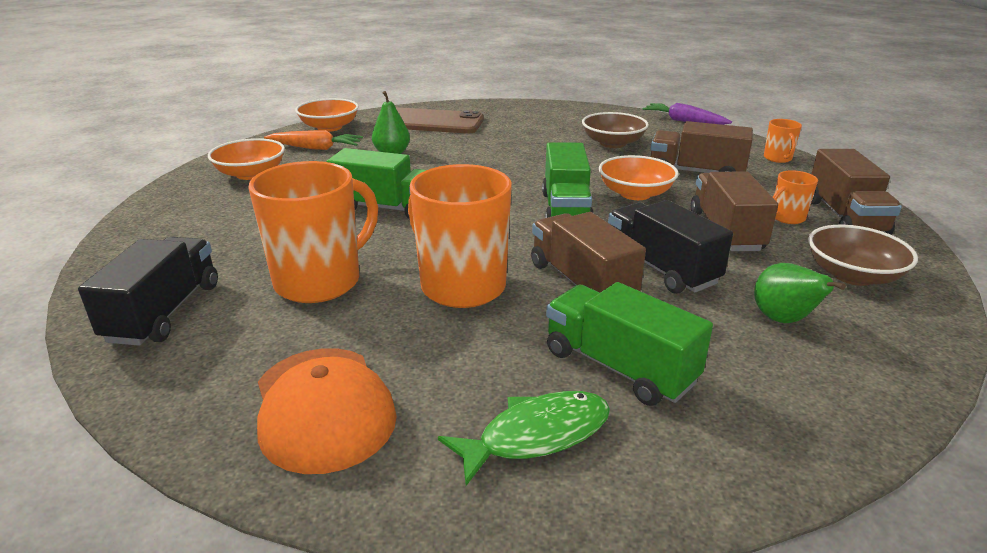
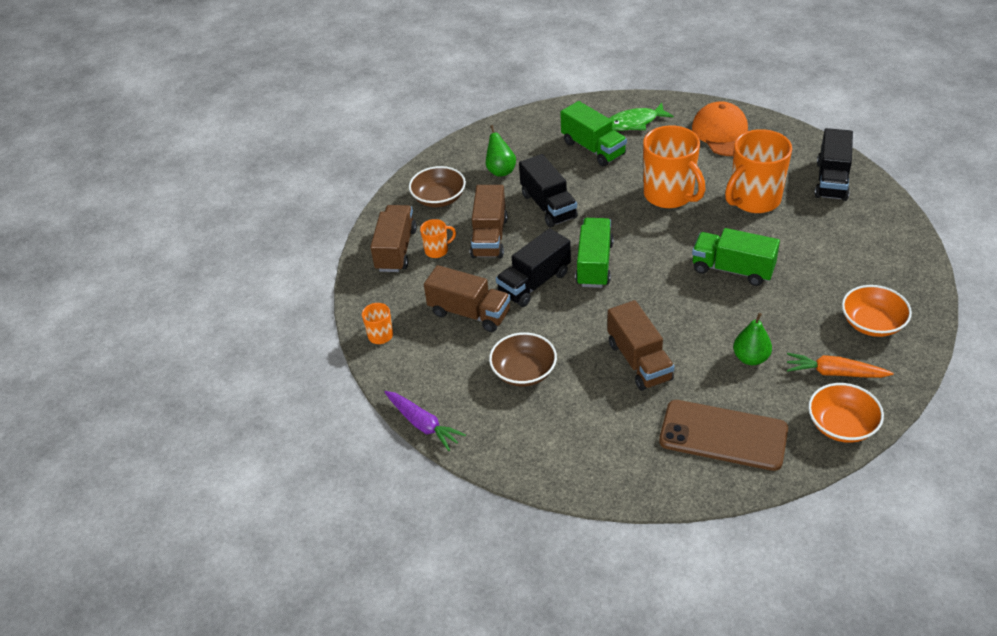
camera: 170 degrees left, 15 degrees up
brown truck [531,212,646,292] -> brown truck moved to [607,300,674,391]
orange bowl [599,155,679,200] -> black truck [496,228,571,307]

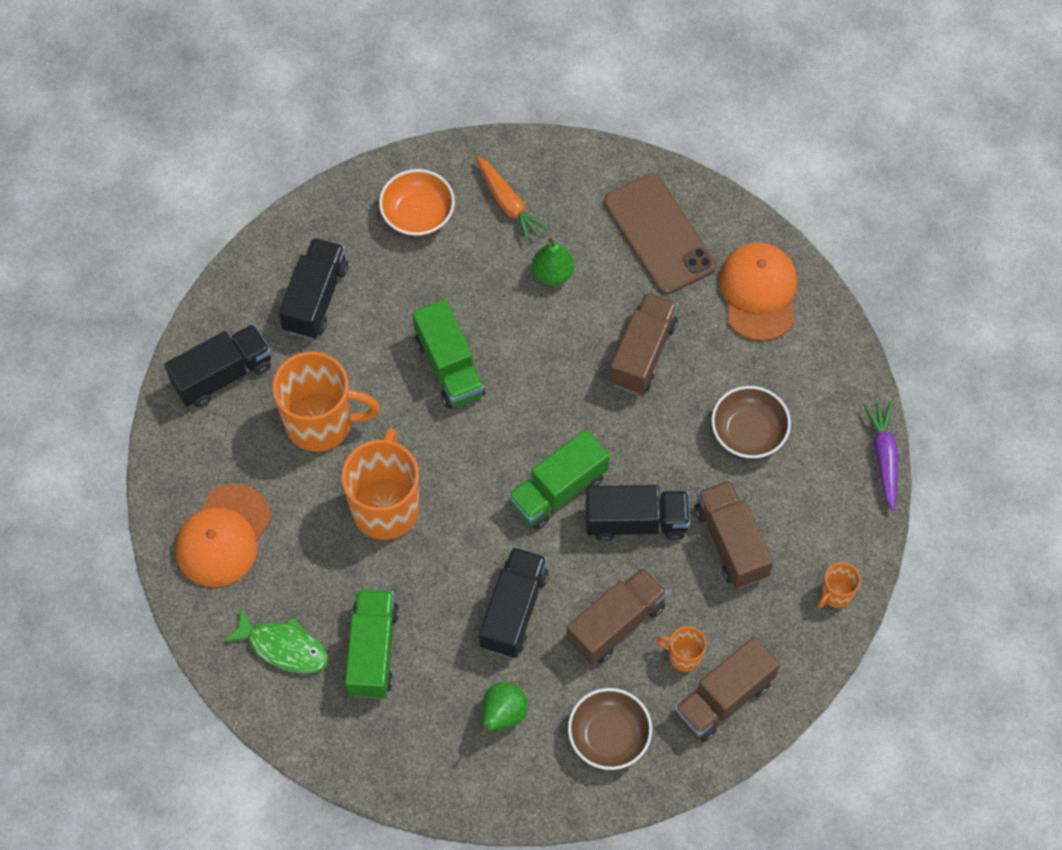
camera: 140 degrees left, 20 degrees up
orange bowl [808,383,884,443] -> none
none -> black truck [279,238,348,339]
none -> orange cap [719,243,797,341]

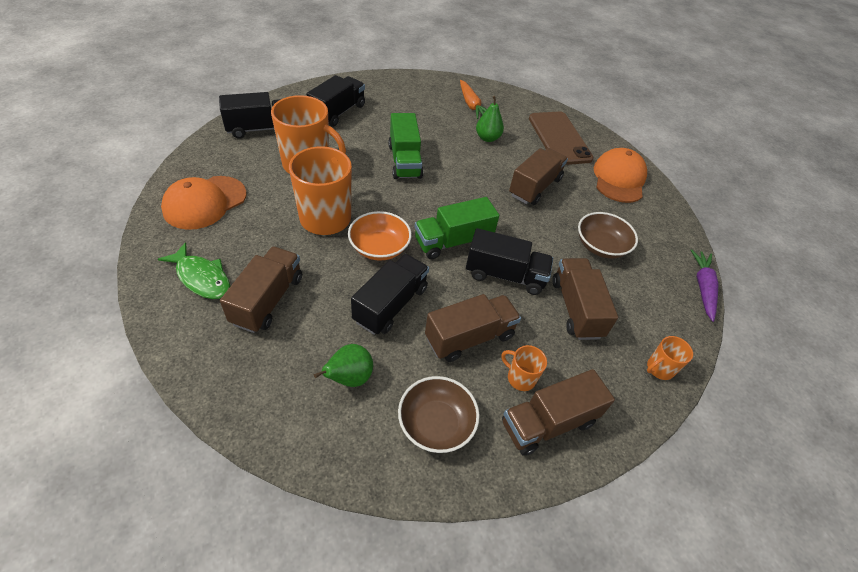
camera: 10 degrees right, 15 degrees down
green truck [345,589,399,699] -> brown truck [220,246,302,333]
orange bowl [379,169,455,236] -> orange bowl moved to [348,211,412,261]

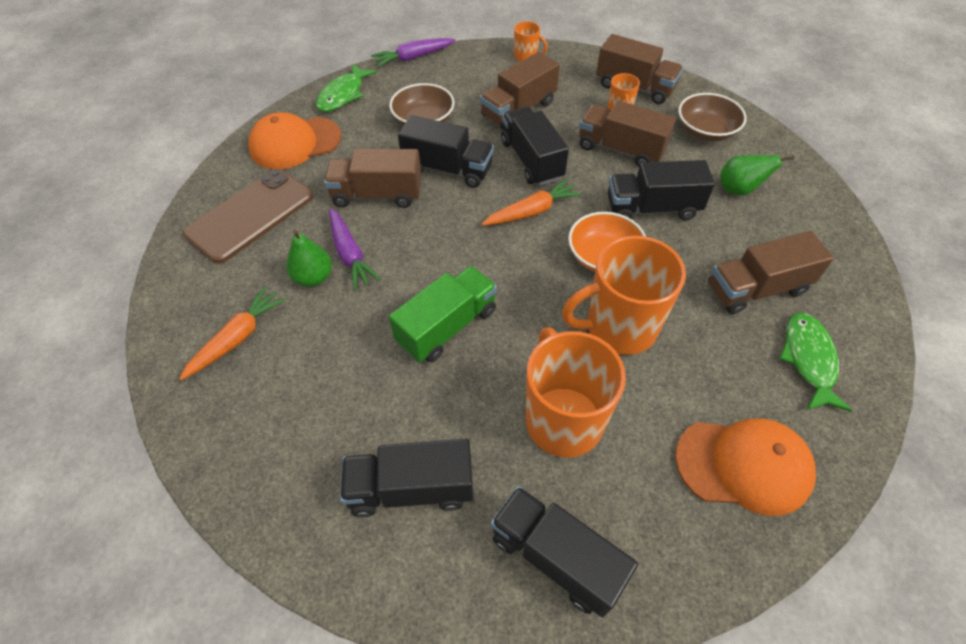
camera: 120 degrees left, 5 degrees up
green truck [415,197,499,259] -> orange carrot [482,179,582,226]
none -> green fish [316,64,377,112]
none -> purple carrot [329,208,381,291]
none -> black truck [398,115,494,188]

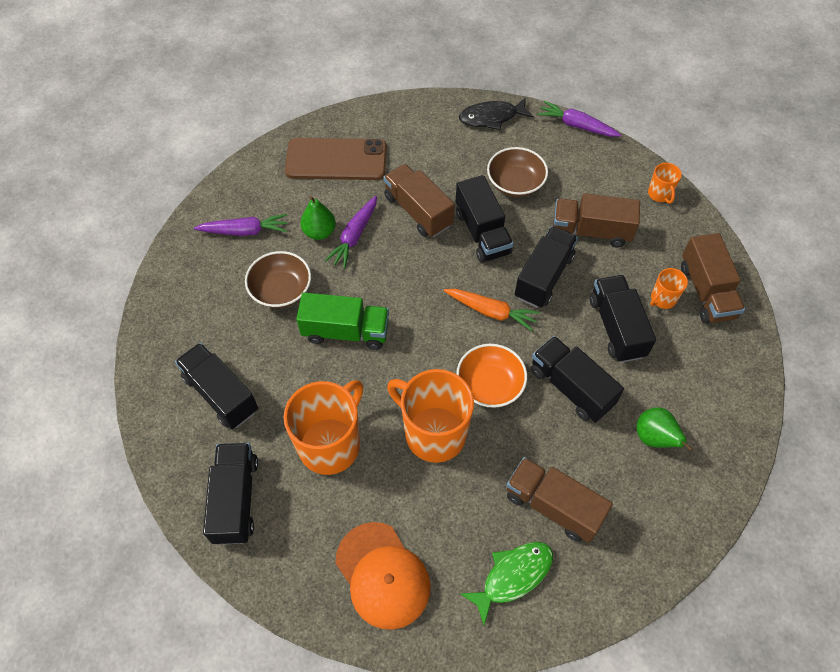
camera: 50 degrees right, 5 degrees up
orange carrot [179,286,286,380] -> purple carrot [194,214,287,236]
orange cap [248,112,341,169] -> none
green fish [316,64,377,112] -> black fish [459,97,534,130]
brown truck [579,101,676,167] -> black truck [590,275,656,363]
brown bowl [678,93,747,141] -> brown bowl moved to [245,251,311,308]

